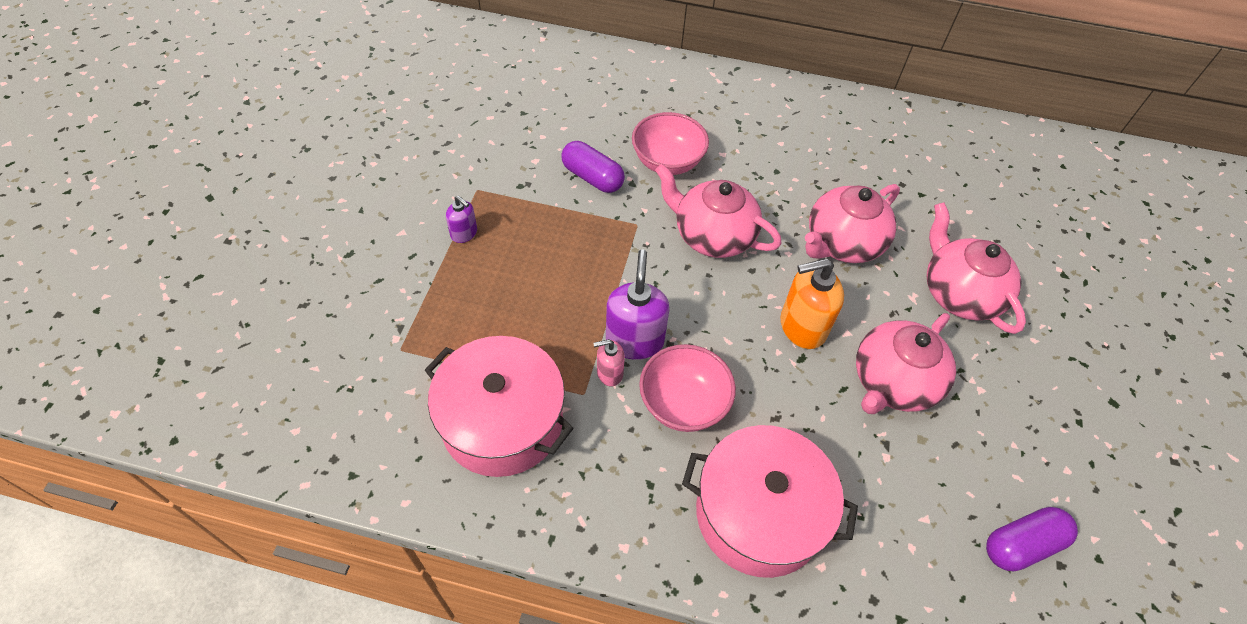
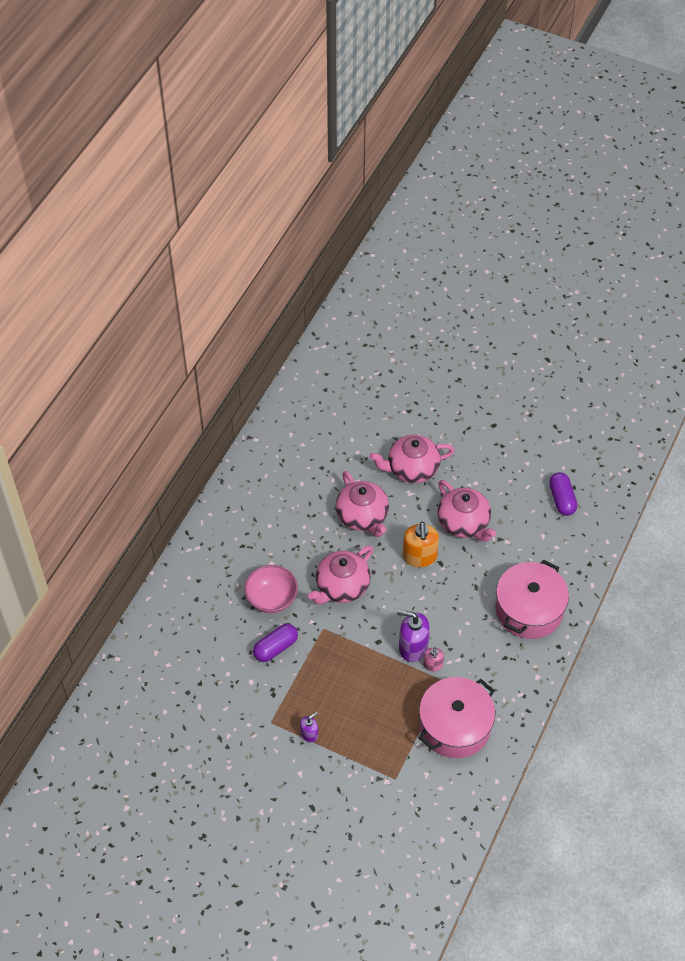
camera: 75 degrees left, 0 degrees up
pink bowl [639,344,736,432] -> none

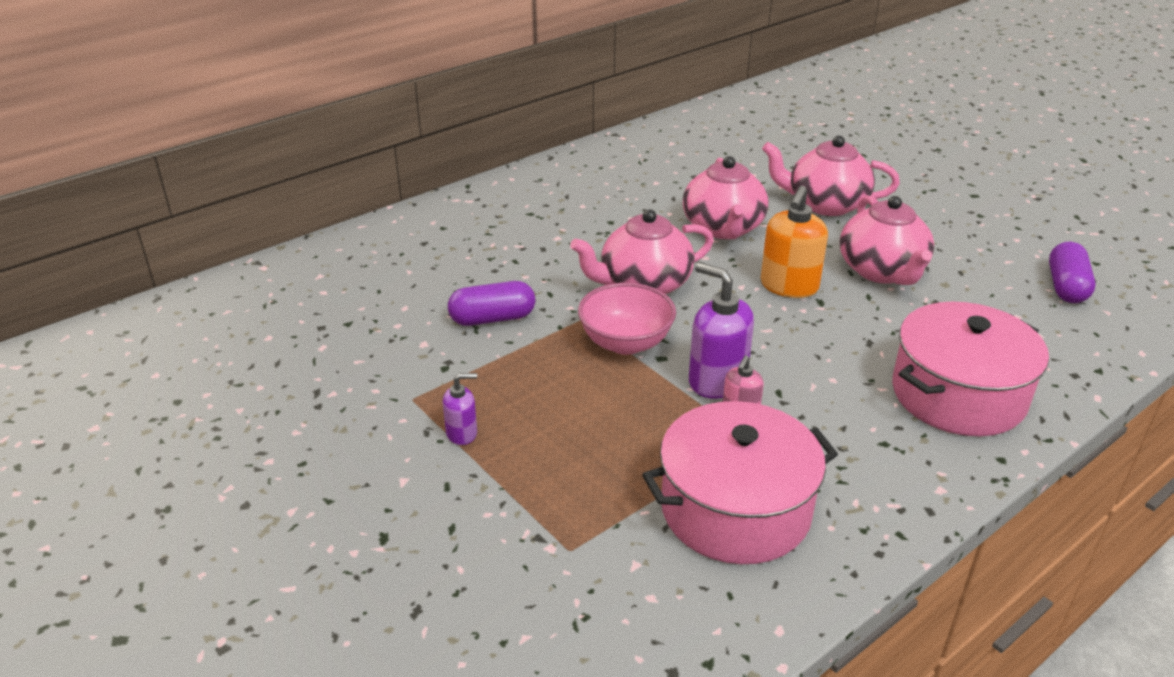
camera: 25 degrees right, 20 degrees down
pink bowl [244,565,298,613] -> pink bowl moved to [578,283,676,355]

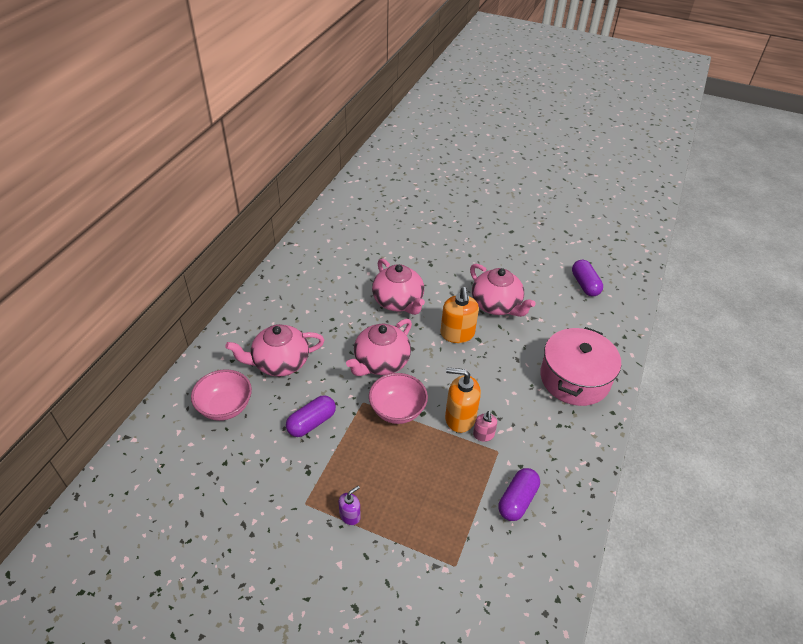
camera: 30 degrees left, 10 degrees up
pink pot [642,401,838,564] -> purple capsule [499,468,540,521]
purple soap dispenser [689,262,754,399] -> orange soap dispenser [445,367,481,433]
pink teapot [762,135,900,216] -> pink teapot moved to [225,324,324,377]
none -> pink bowl [191,369,252,421]

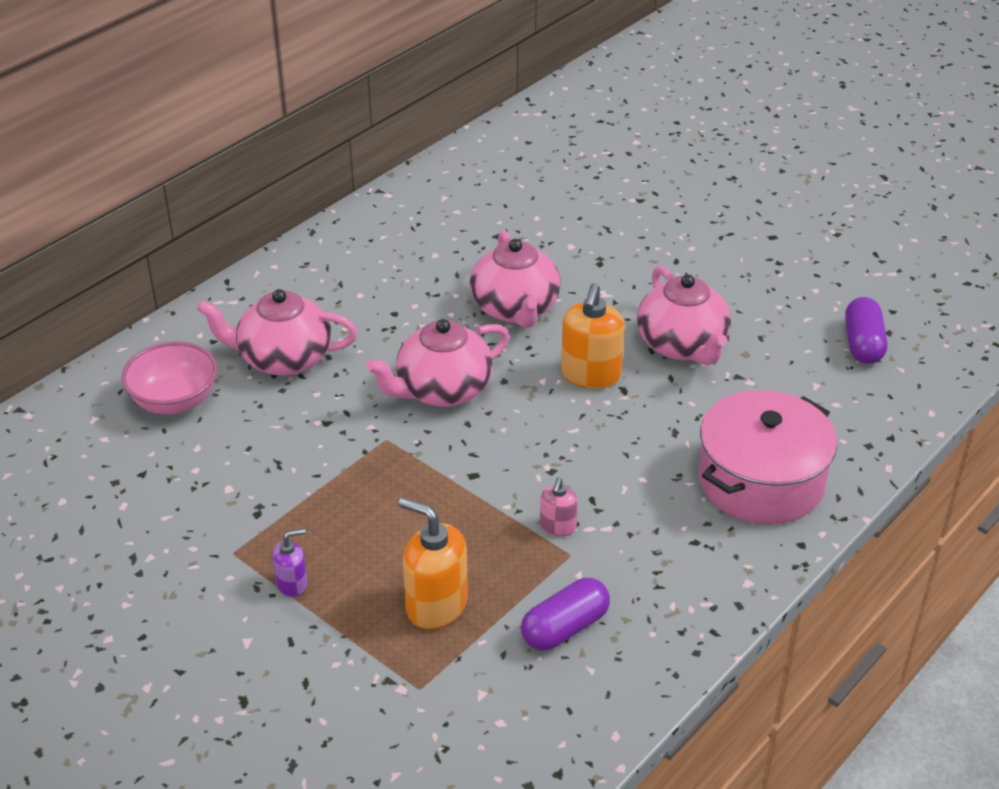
camera: 20 degrees right, 5 degrees down
purple capsule [286,396,336,437] -> none
pink bowl [369,373,428,424] -> none
orange soap dispenser [445,367,481,433] -> orange soap dispenser moved to [399,497,468,629]

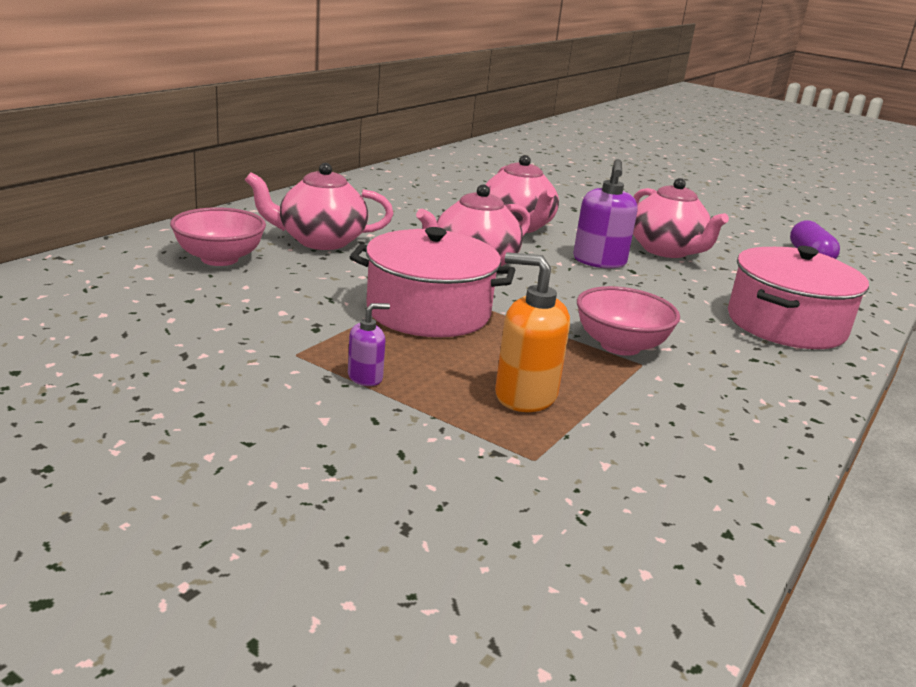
camera: 10 degrees left, 15 degrees down
purple capsule [521,578,610,651] -> none
pink soap dispenser [540,477,578,536] -> pink bowl [577,286,680,356]
orange soap dispenser [561,283,625,389] -> purple soap dispenser [573,159,638,269]
none -> pink pot [350,227,515,337]

